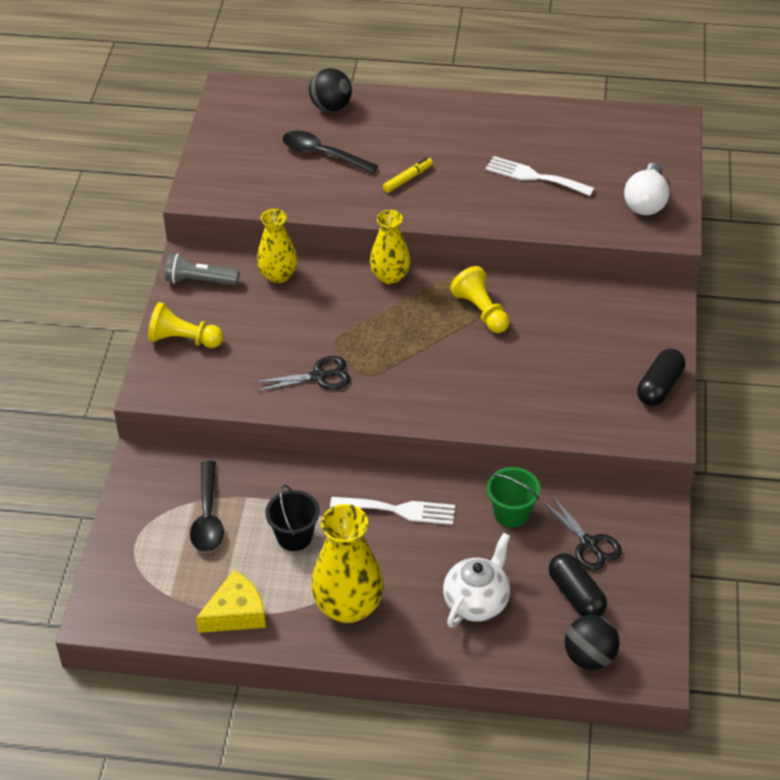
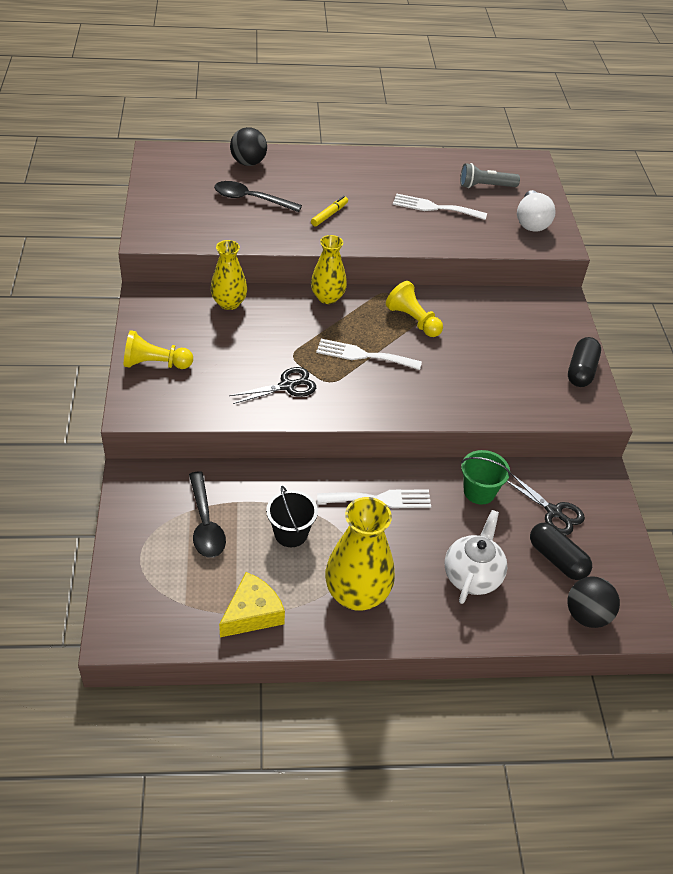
camera: 15 degrees left, 0 degrees up
grey flashlight [165,253,239,285] -> grey flashlight moved to [460,163,520,188]
none -> white fork [316,339,422,370]

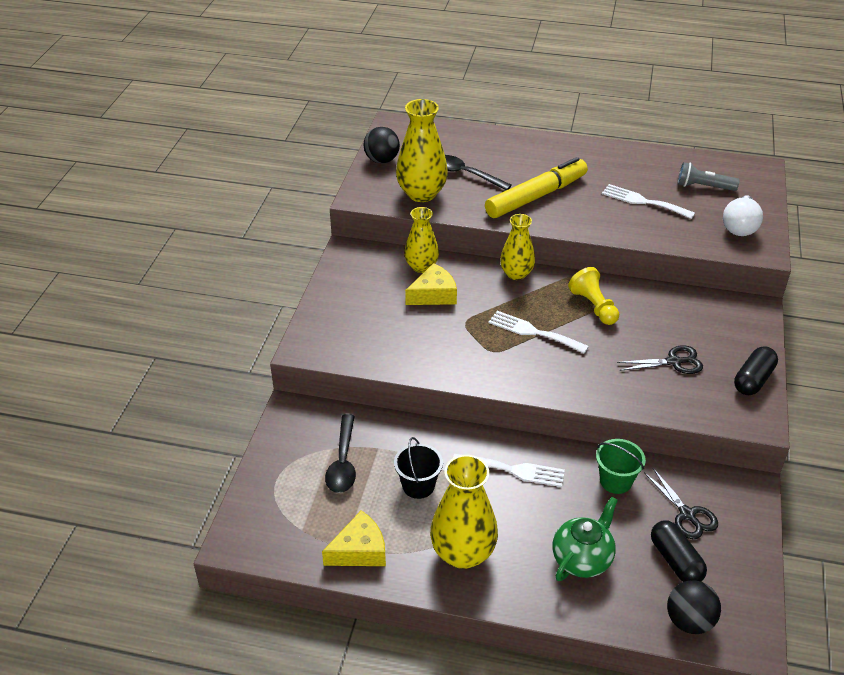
camera: 20 degrees right, 5 degrees down
yellow pawn [124,330,193,369] -> none
black scissors [229,367,316,404] -> black scissors moved to [617,345,703,374]
black ball [230,127,267,166] -> black ball moved to [364,127,400,163]
yellow marker [311,196,348,226] -> yellow marker [485,157,588,218], size x2.39
white teapot [445,510,507,604] -> green teapot [553,497,618,581]
none -> yellow vase [396,99,448,202]
none -> yellow cheese [405,263,457,305]

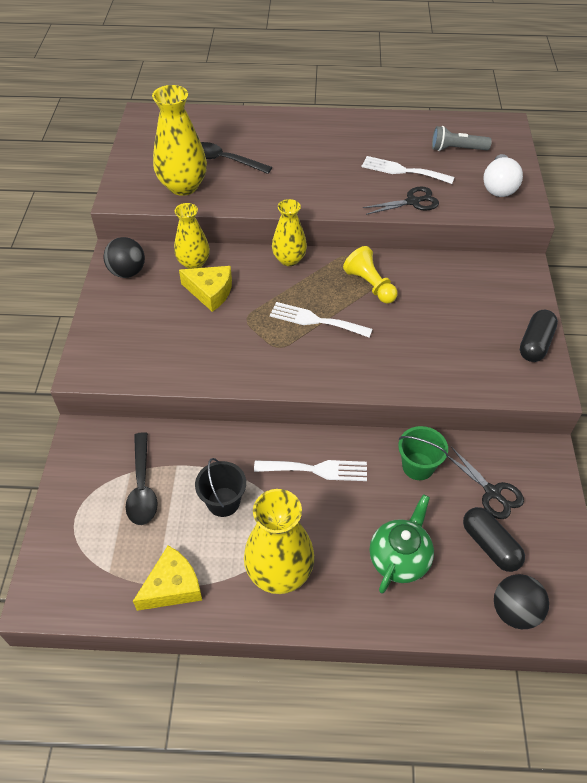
camera: 10 degrees left, 10 degrees up
black ball [364,127,400,163] -> black ball moved to [103,237,145,278]
yellow cheese [405,263,457,305] -> yellow cheese turned 60 degrees clockwise [179,266,232,312]
yellow marker [485,157,588,218] -> none
black scissors [617,345,703,374] -> black scissors moved to [363,186,439,215]

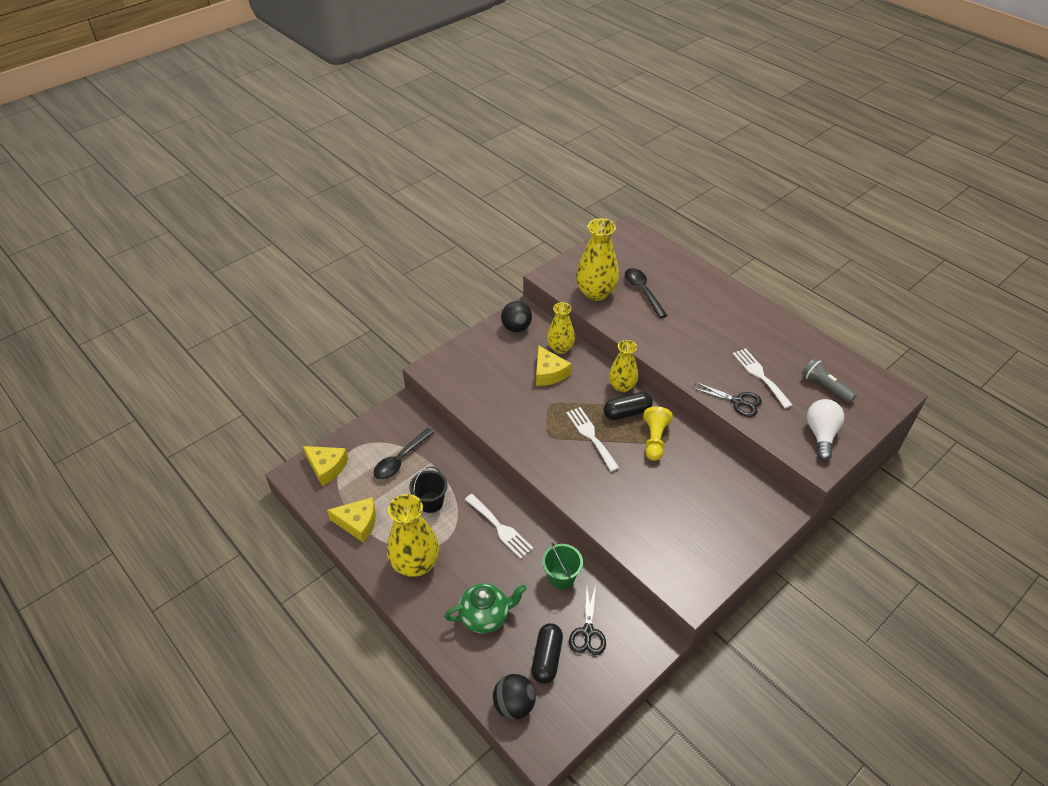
camera: 45 degrees right, 5 degrees down
white light bulb [483,154,523,197] -> white light bulb turned 135 degrees clockwise [807,399,844,460]
black capsule [520,310,558,362] -> black capsule moved to [604,392,653,420]
none -> yellow cheese [303,446,348,486]

